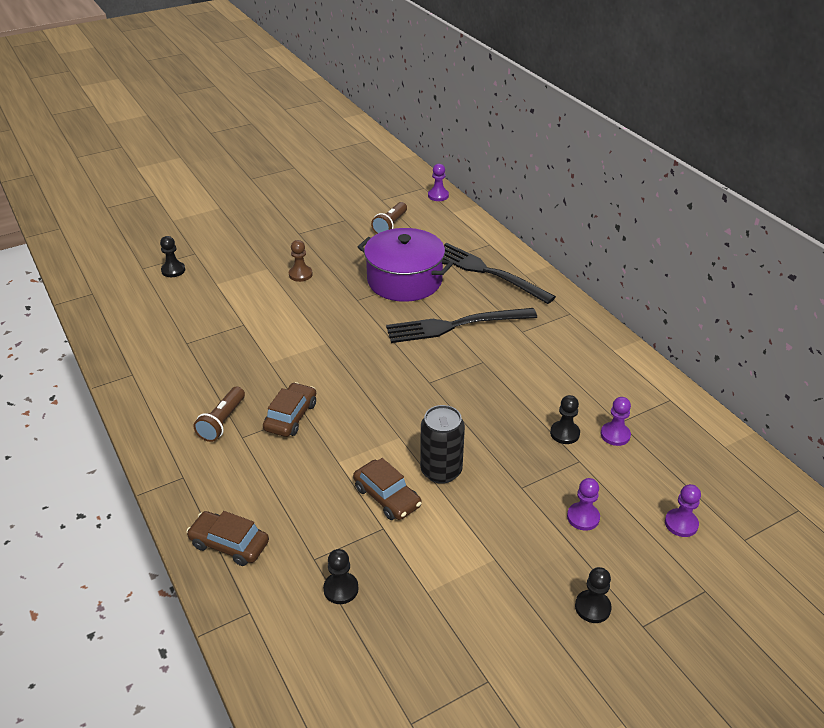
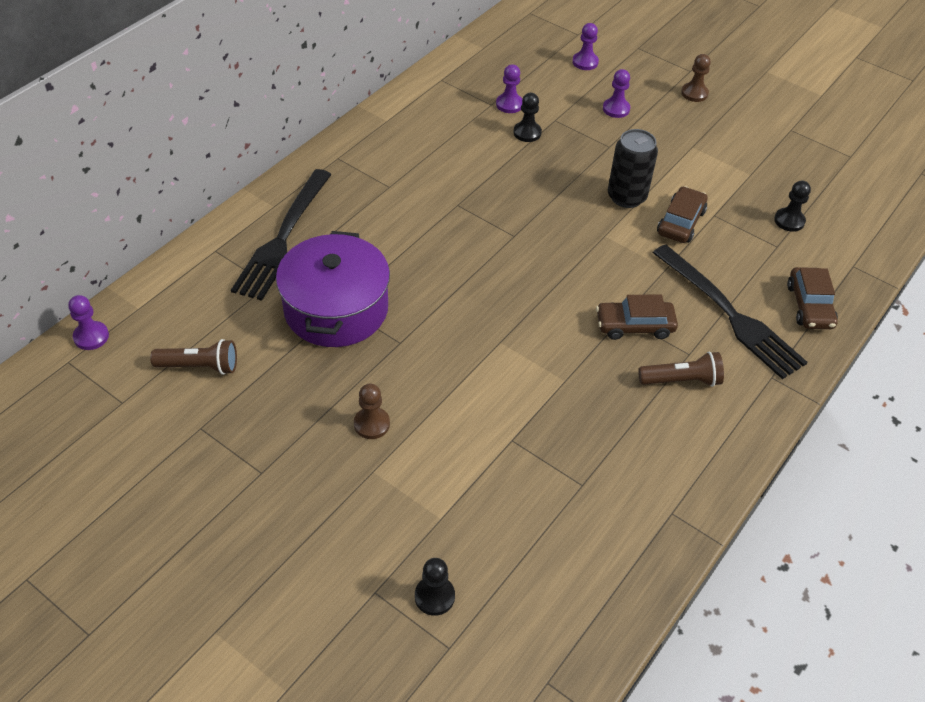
camera: 115 degrees left, 10 degrees up
black fork [386,308,537,343] -> black fork moved to [653,244,808,380]
black pawn [575,567,612,623] -> brown pawn [681,54,711,102]

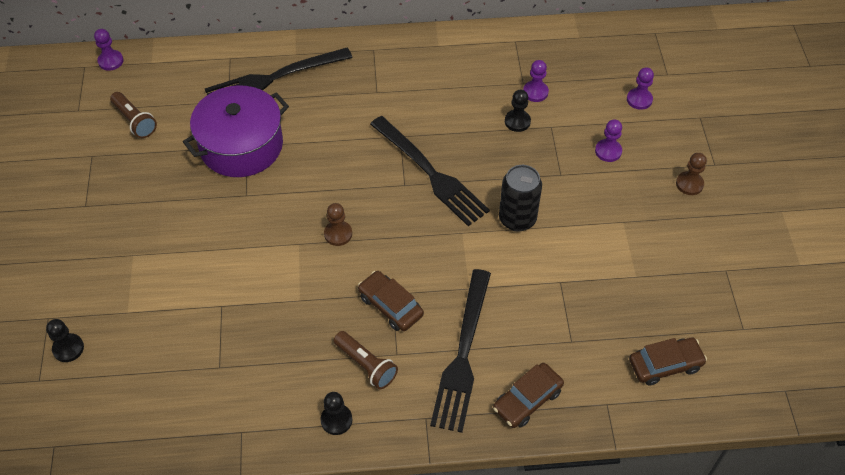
camera: 50 degrees right, 5 degrees up
brown pawn [354,384,390,439] -> brown pawn moved to [324,203,352,246]
brown car [657,186,708,243] -> brown car moved to [629,338,707,386]
black pawn [774,181,811,232] -> black pawn moved to [320,392,352,435]
none -> black fork [370,116,490,226]

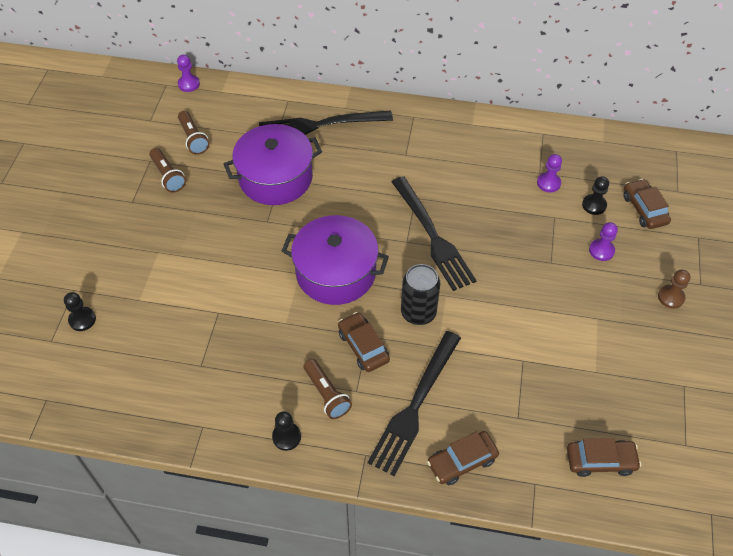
camera: 15 degrees right, 0 degrees up
brown pawn [324,203,352,246] -> purple pot [282,215,389,305]
black can [499,165,542,232] -> black can moved to [401,264,440,325]
black pawn [505,89,531,132] -> black pawn moved to [582,176,609,215]
purple pawn [627,67,654,110] -> brown car [623,179,671,229]
none -> brown flashlight [149,148,186,192]

